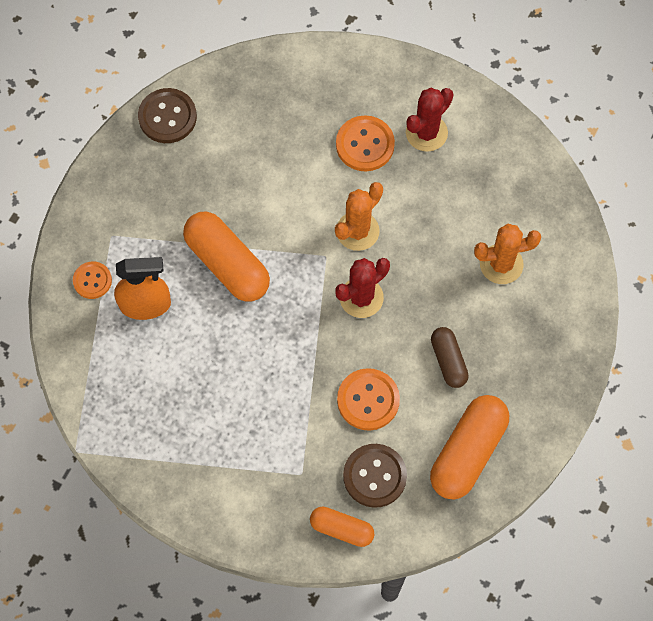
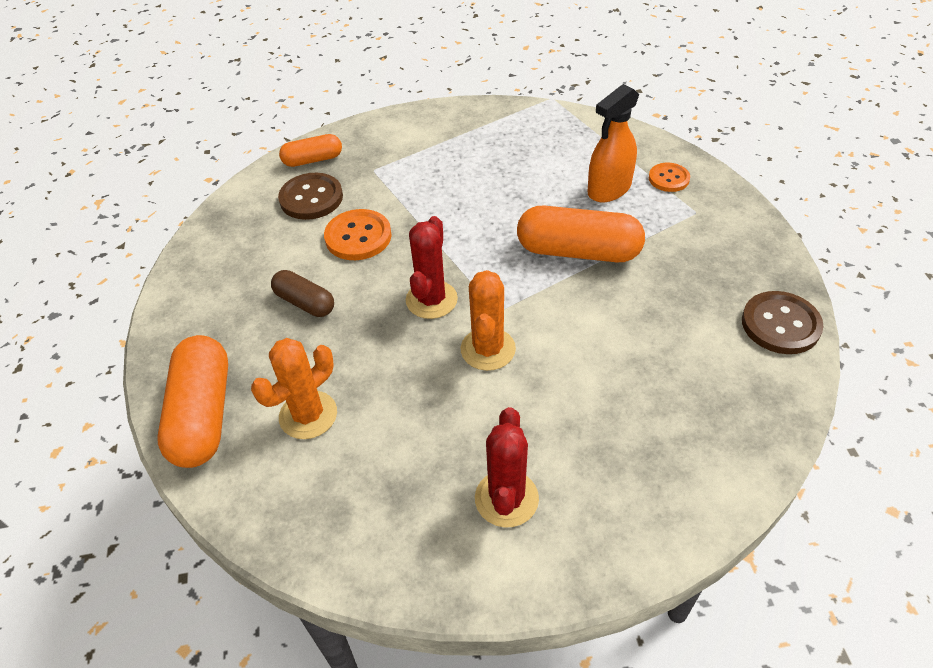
camera: 145 degrees right, 20 degrees down
orange button [336,115,395,172] -> none
orange capsule [430,395,509,499] -> orange capsule moved to [157,335,228,468]

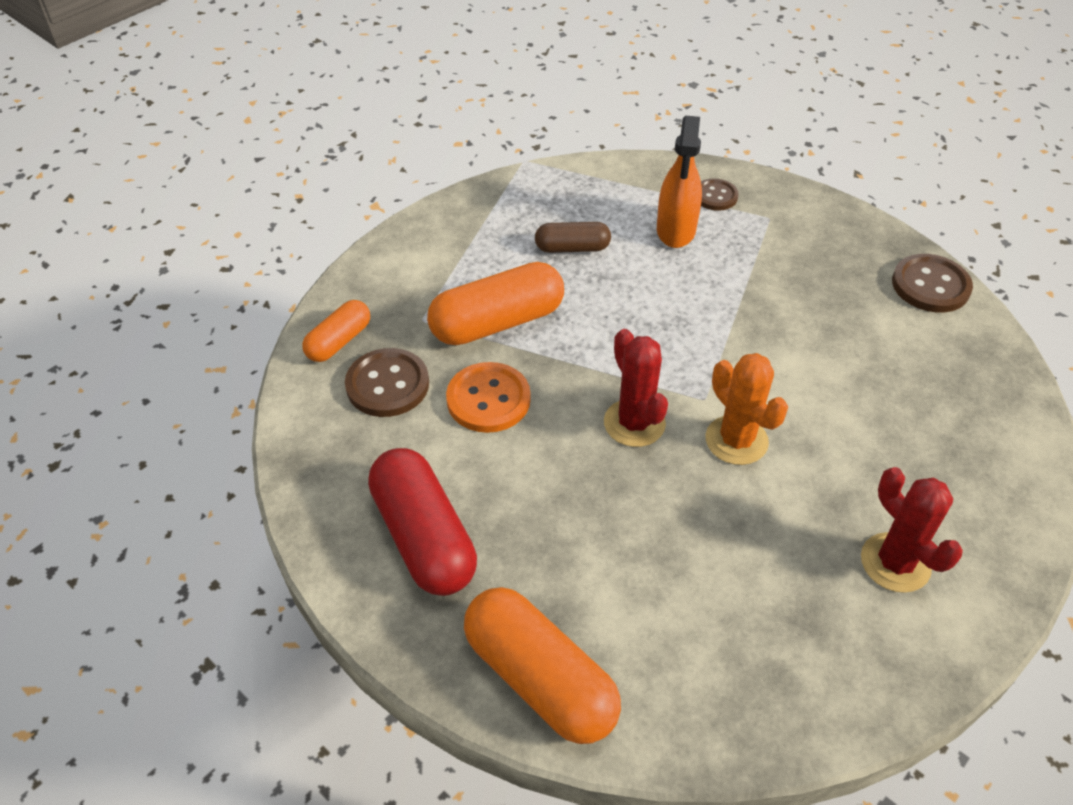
camera: 40 degrees left, 0 degrees up
orange cactus [251,338,337,439] -> none
brown capsule [271,270,334,317] -> brown capsule moved to [535,222,611,253]
orange capsule [517,205,645,262] -> orange capsule moved to [427,262,564,345]
orange button [649,163,690,192] -> brown button [701,178,739,211]
none -> red capsule [368,448,477,596]

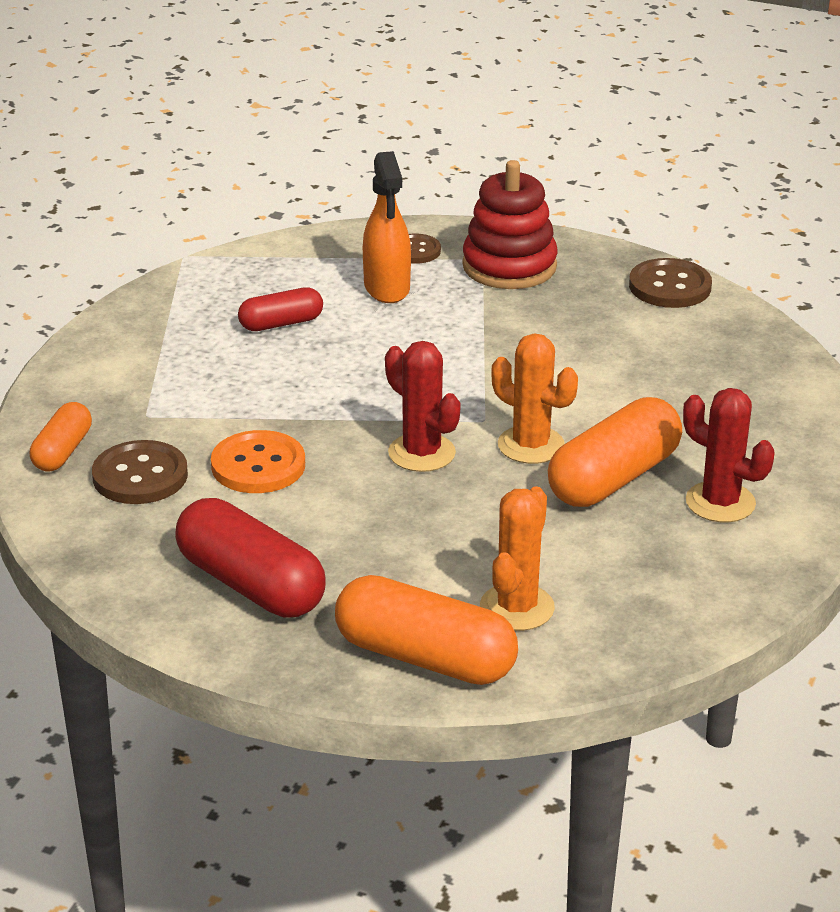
camera: 20 degrees left, 15 degrees down
orange capsule [427,262,564,345] -> orange capsule moved to [548,397,682,507]
brown capsule [535,222,611,253] -> red capsule [238,287,323,331]
none -> red stacking toy [462,160,558,289]
none -> orange cactus [480,486,555,631]

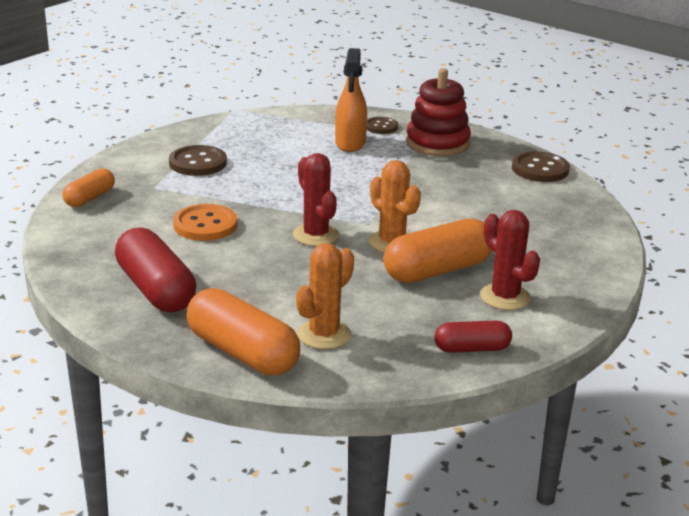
camera: 15 degrees right, 5 degrees down
brown button [92,440,188,504] -> brown button moved to [169,145,227,176]
red capsule [238,287,323,331] -> red capsule moved to [434,321,512,353]

